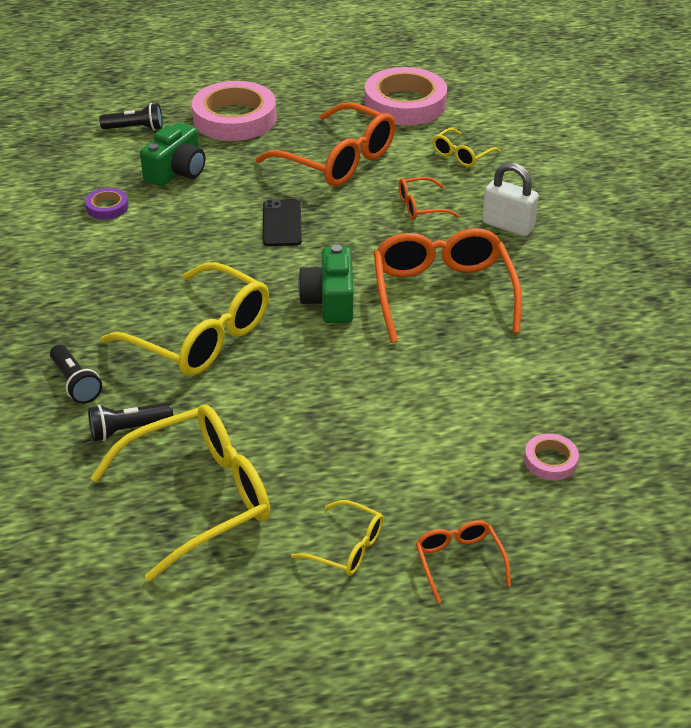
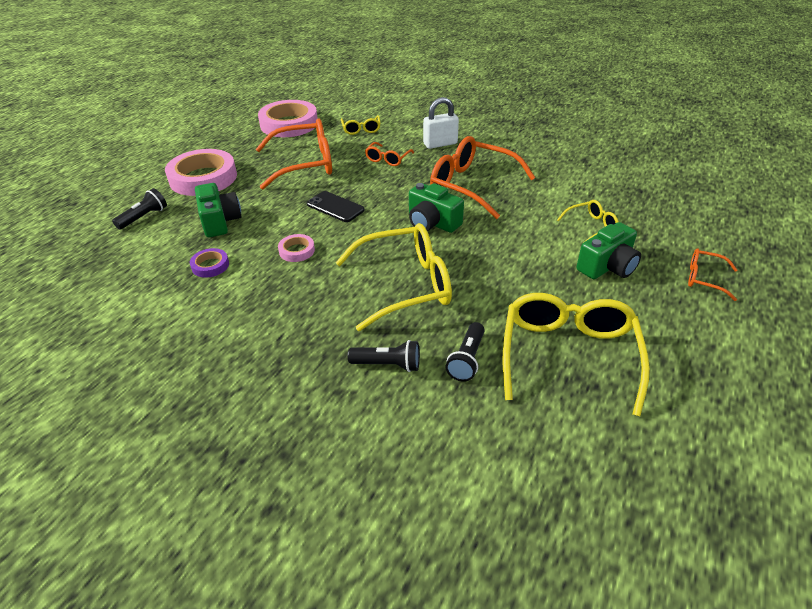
camera: 50 degrees left, 0 degrees up
yellow glasses [291,500,383,576] -> yellow glasses moved to [557,200,619,242]
pink tape [524,433,579,480] -> pink tape moved to [278,234,315,262]
none -> green camera [576,222,641,279]

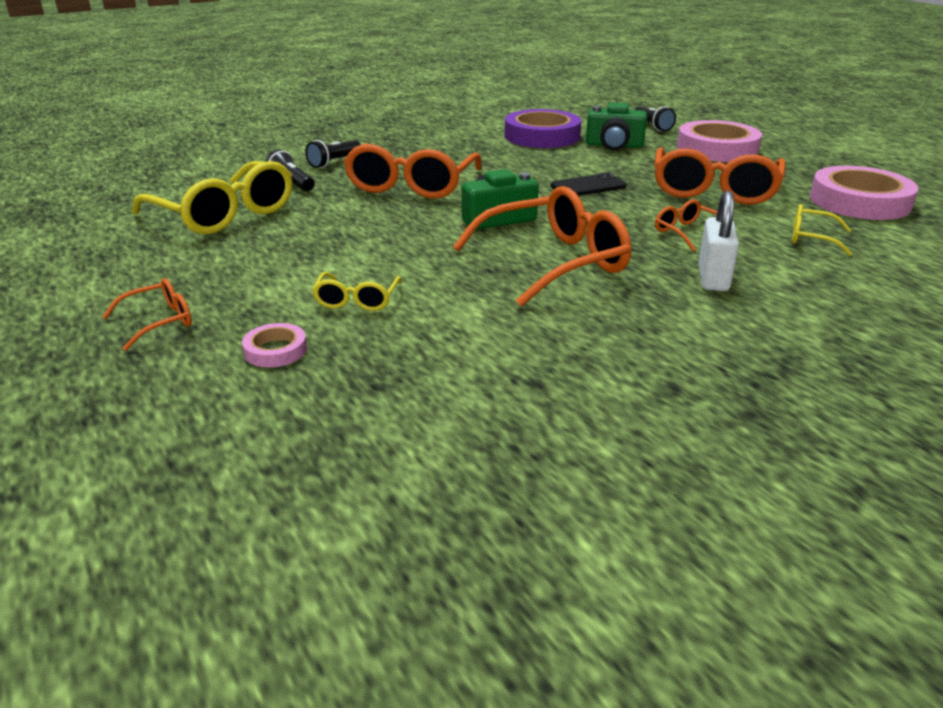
camera: 120 degrees right, 10 degrees down
purple tape [190,248,229,278] -> purple tape [504,109,581,148], size x2.20
pink tape [278,234,315,262] -> pink tape moved to [242,323,307,367]
yellow glasses [335,223,452,331] -> orange glasses [344,143,482,199]
green camera [576,222,641,279] -> none

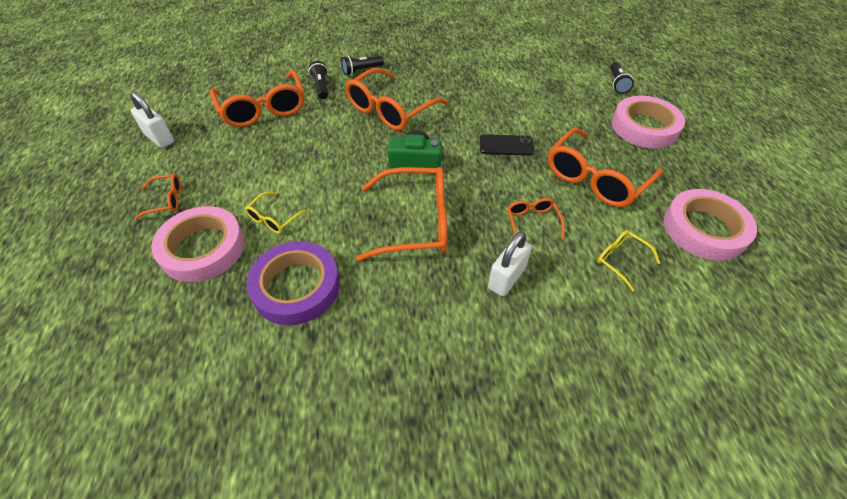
camera: 25 degrees right, 20 degrees up
yellow glasses [132,161,292,234] -> orange glasses [210,70,305,127]
pink tape [242,323,307,367] -> pink tape [151,206,245,282], size x2.20
purple tape [504,109,581,148] -> purple tape moved to [246,241,340,325]
green camera [586,102,647,151] -> none
none -> white padlock [130,92,174,148]

